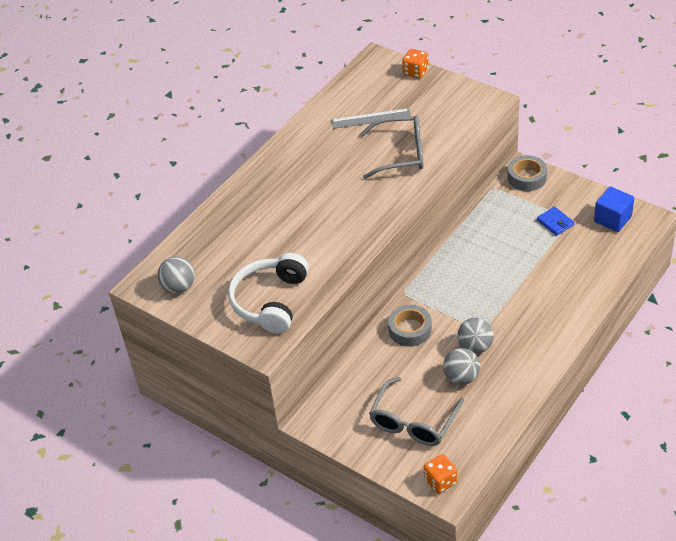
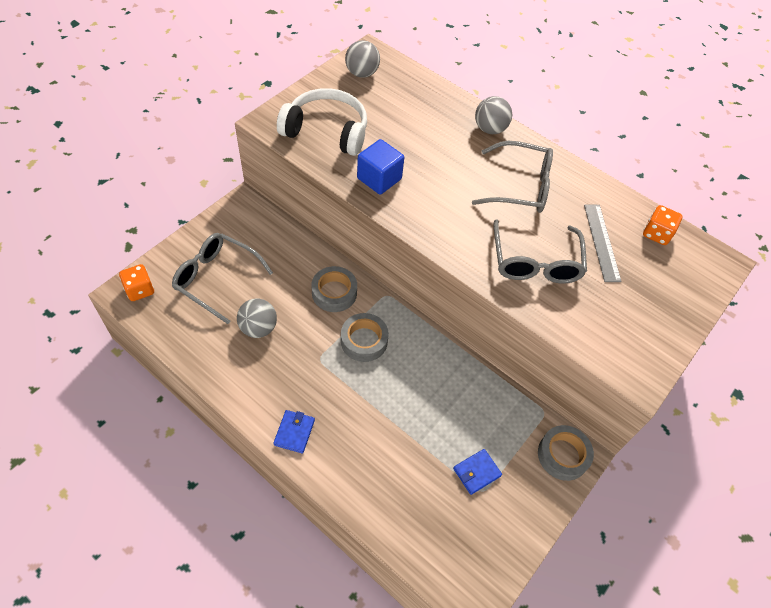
camera: 85 degrees right, 10 degrees up
orange dice [402,49,429,78] -> orange dice moved to [643,205,682,245]
grey ball [457,317,494,354] -> grey ball moved to [475,96,512,134]
blue cube [594,187,634,232] -> blue cube moved to [357,139,404,195]
none -> blue wallet [273,410,315,453]
none -> grey tape [341,313,389,362]
none -> grey glasses [472,141,553,213]

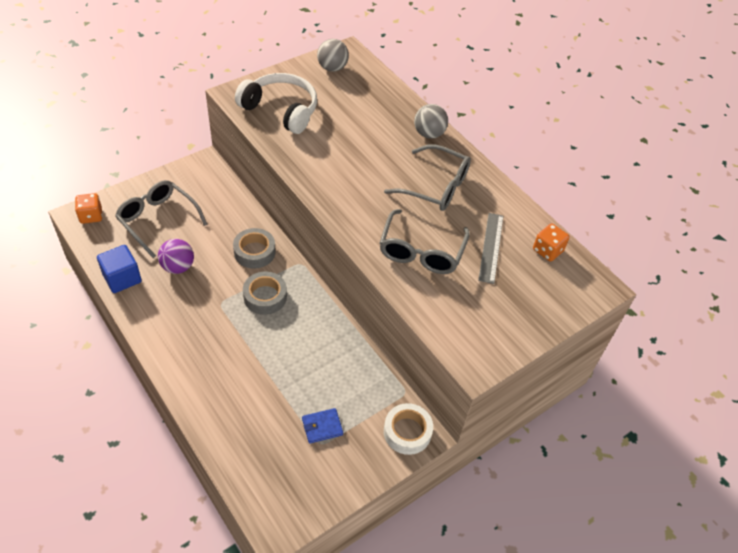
camera: 15 degrees right, 5 degrees down
grey ball [237,299,277,338] -> purple ball [158,239,194,274]
blue wallet [273,410,315,453] -> none
blue cube [357,139,404,195] -> blue cube moved to [97,245,142,293]
grey tape [538,425,594,481] -> white tape [384,403,433,455]

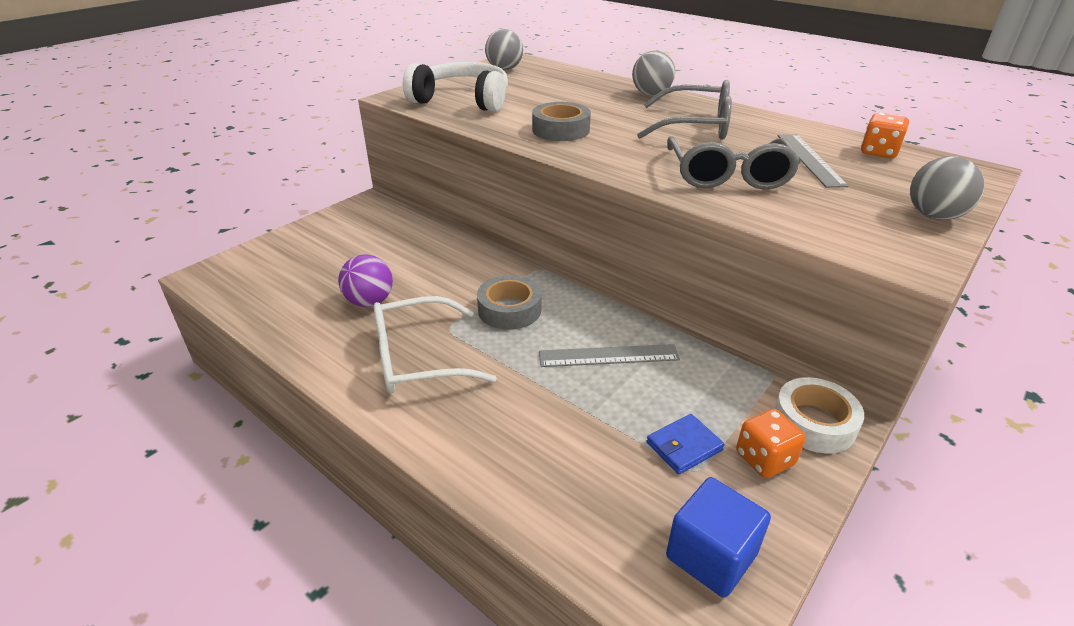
camera: 10 degrees left, 15 degrees down
orange dice [75,193,102,224] -> orange dice moved to [736,409,806,478]
blue cube [97,245,142,293] -> blue cube moved to [666,477,771,598]
grey glasses [115,180,208,258] -> none
grey tape [233,228,275,269] -> grey tape moved to [532,102,591,141]
none -> white glasses [374,296,497,394]
none -> grey ruler [539,344,680,367]
none -> grey ball [910,156,984,220]

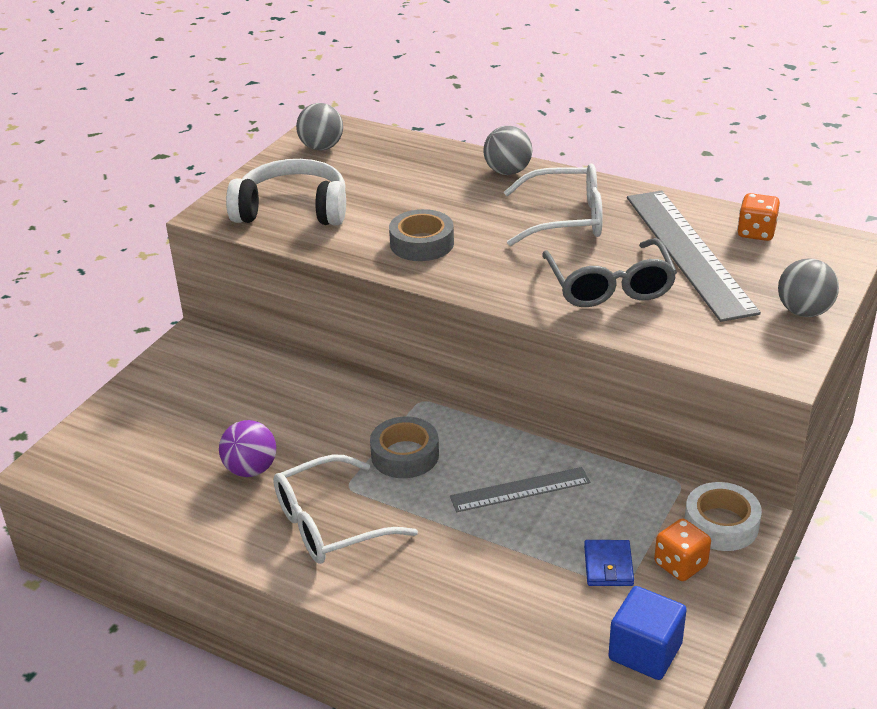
camera: 10 degrees left, 0 degrees up
grey glasses [637,80,732,140] -> white glasses [504,163,603,246]
blue wallet [646,414,725,474] -> blue wallet turned 45 degrees counterclockwise [584,540,634,586]
grey ruler [778,134,849,188] -> grey ruler [627,191,761,322], size x1.82

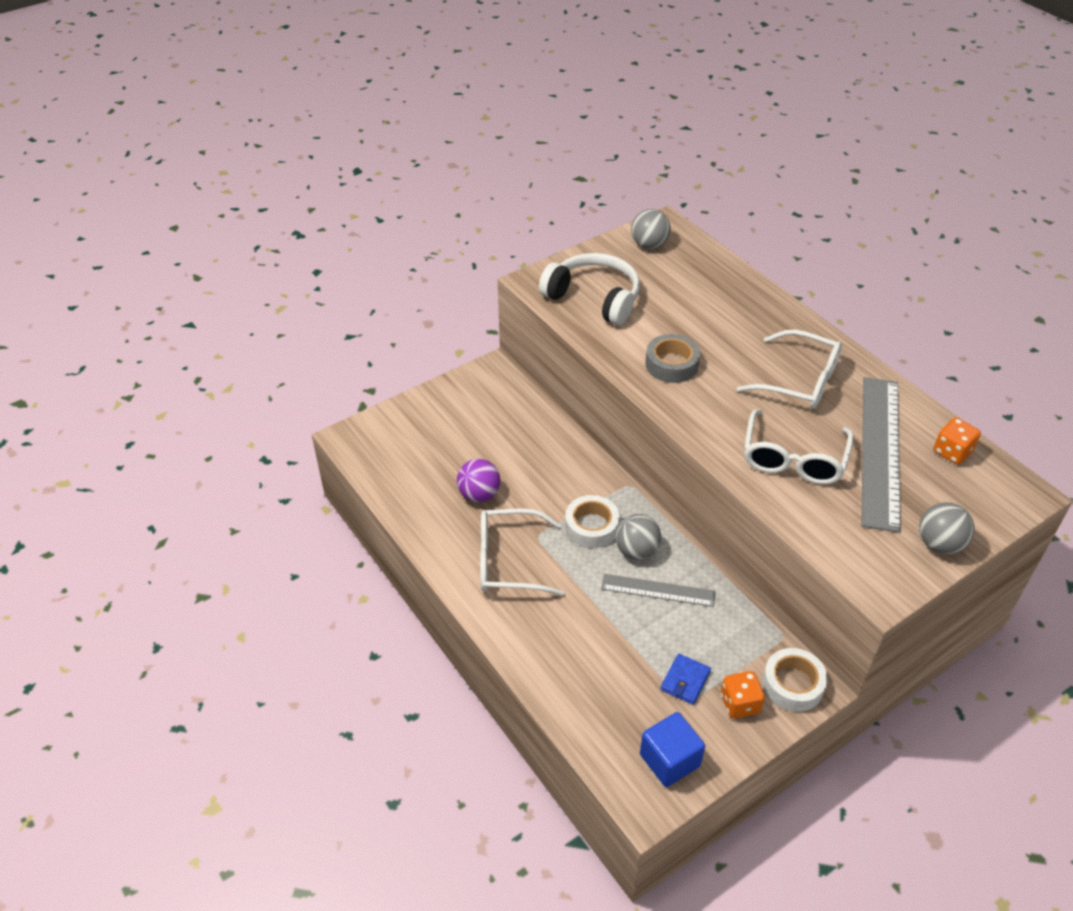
camera: 25 degrees right, 10 degrees up
grey tape [370,417,439,478] -> white tape [565,495,620,548]
grey ball [483,126,532,175] -> grey ball moved to [615,514,661,560]
grey glasses [542,238,677,307] -> white glasses [744,409,854,485]

